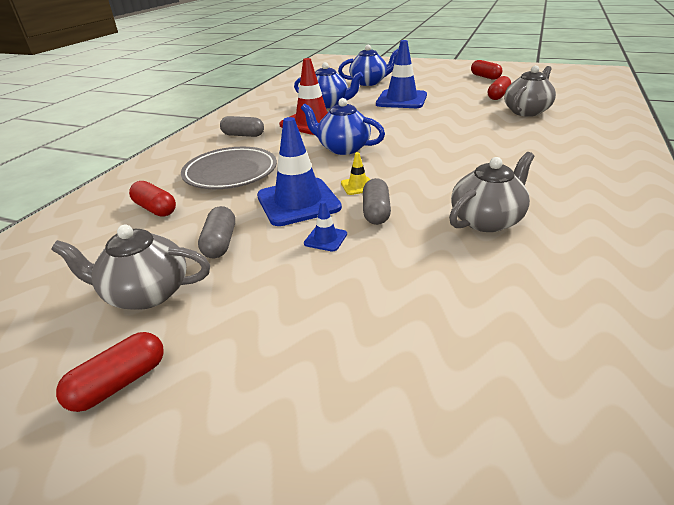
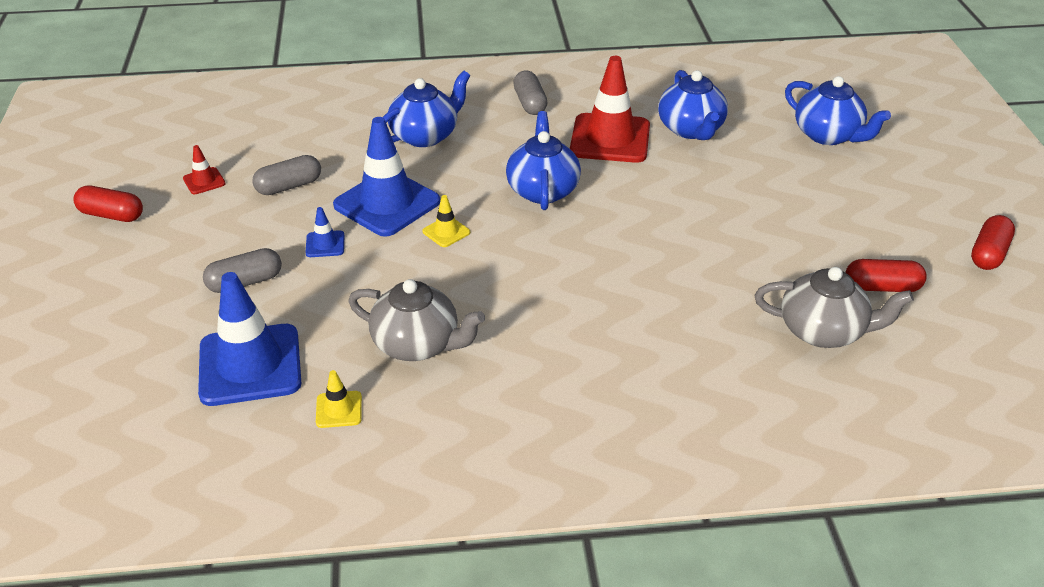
camera: 60 degrees right, 5 degrees up
grey teapot [51,225,210,310] -> red traffic cone [183,145,226,194]
red capsule [129,181,176,217] -> none
grey plate [181,147,277,189] -> blue teapot [383,71,470,147]
grey capsule [363,178,391,225] -> grey capsule moved to [203,248,282,293]
blue traffic cone [376,40,427,108] -> blue traffic cone moved to [198,272,301,406]
none -> yellow traffic cone [316,370,362,428]

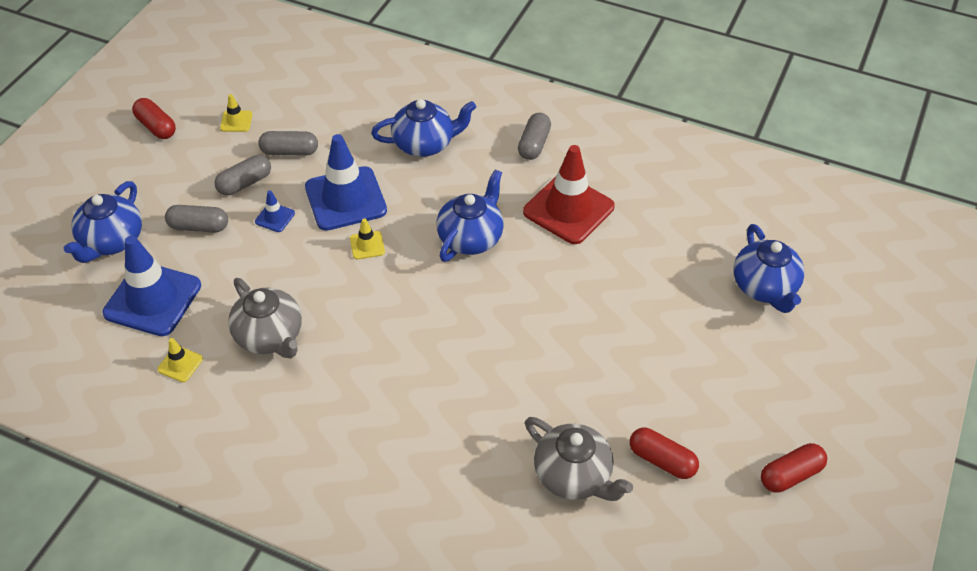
camera: 30 degrees right, 10 degrees up
red traffic cone [183,145,226,194] -> yellow traffic cone [220,94,252,132]
blue teapot [658,70,728,140] -> blue teapot moved to [64,181,142,263]
none -> grey capsule [215,155,271,196]

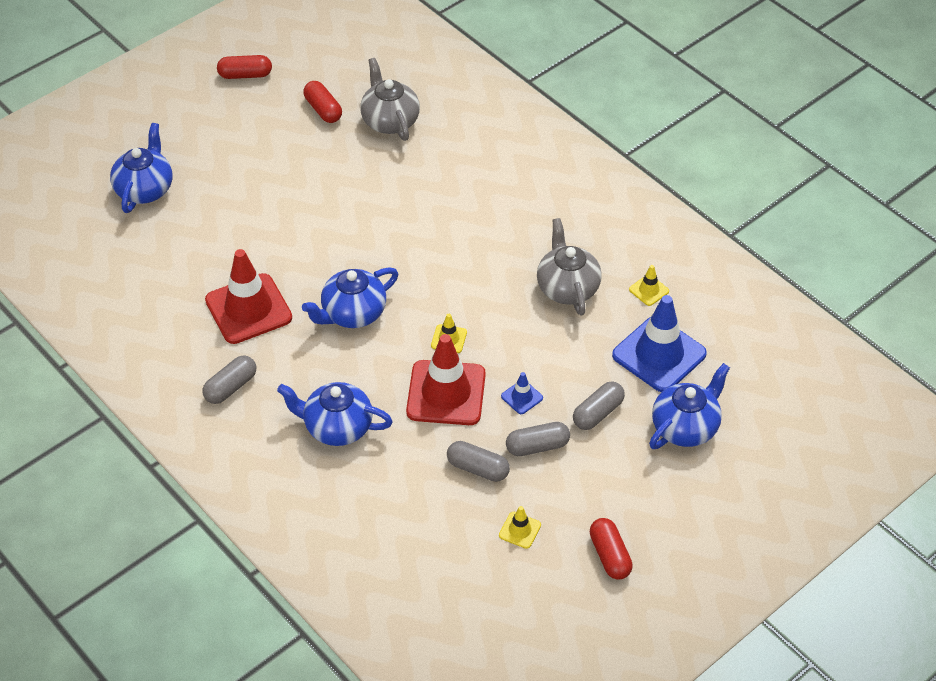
camera: 155 degrees left, 0 degrees up
grey capsule [165,205,228,232] -> grey capsule turned 75 degrees counterclockwise [573,381,625,430]
blue traffic cone [305,134,387,231] -> red traffic cone [406,334,486,425]

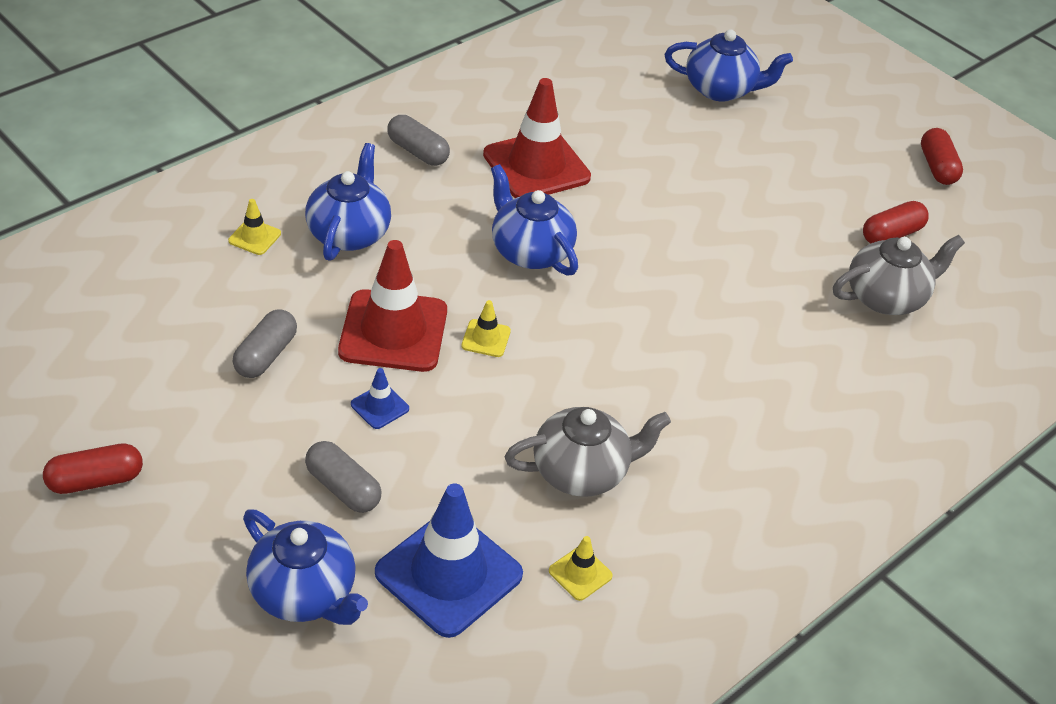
camera: 85 degrees right, 5 degrees down
yellow traffic cone [499,506,541,549] -> yellow traffic cone moved to [228,199,281,255]
grey capsule [506,422,570,456] -> none

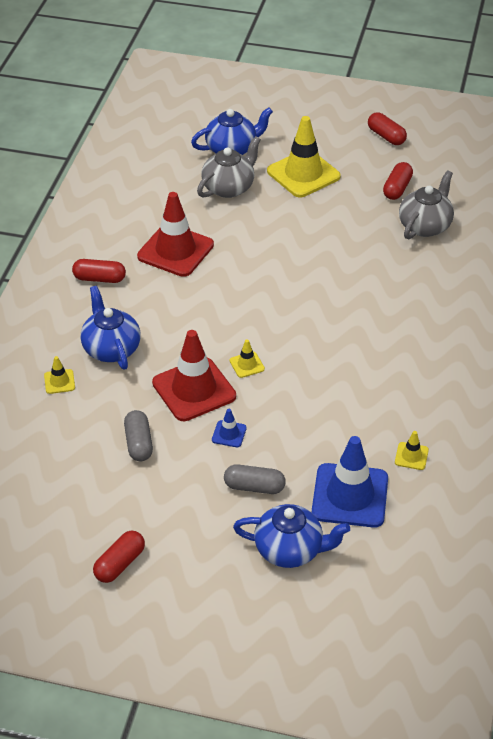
camera: 30 degrees left, 0 degrees up
grey capsule [387,115,450,166] -> red capsule [72,259,126,283]
blue teapot [491,164,578,276] -> none
grey teapot [504,407,671,497] -> grey teapot moved to [197,136,261,198]
none -> yellow traffic cone [267,116,341,197]

